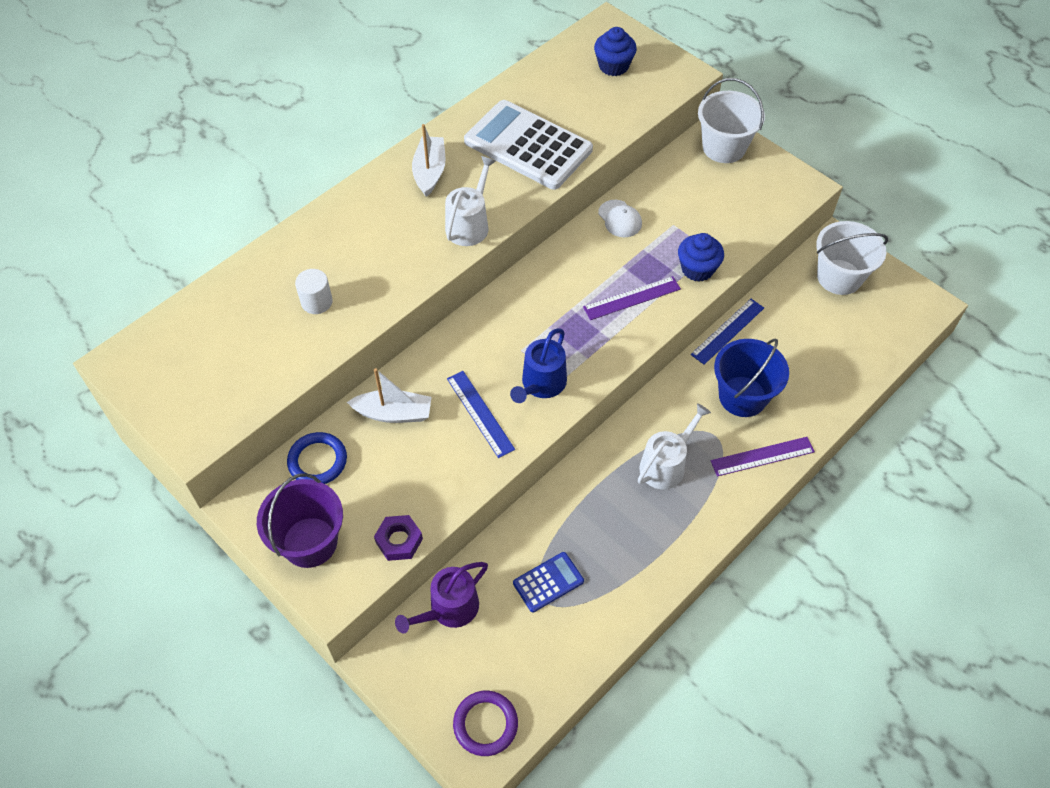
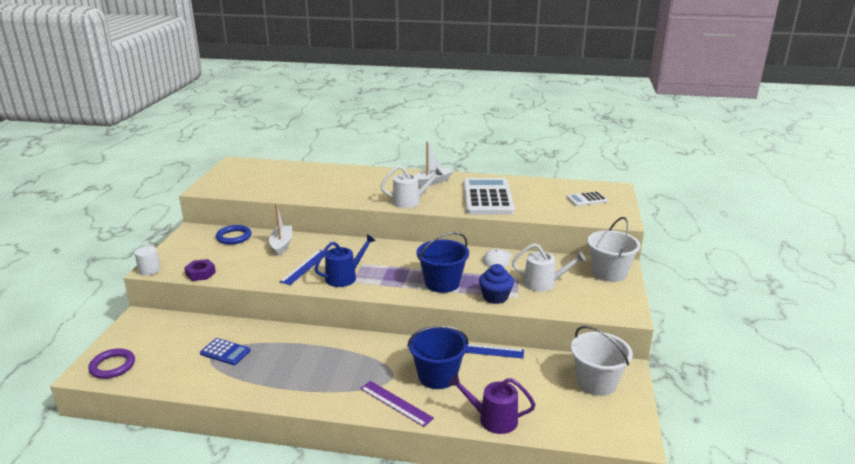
camera: 55 degrees right, 30 degrees down
purple bucket [257,473,343,568] -> none
white cylinder [295,269,333,314] -> white cylinder moved to [134,246,161,275]
white boat [347,368,431,423] -> white boat turned 150 degrees counterclockwise [269,204,292,256]
purple watering can [395,562,488,634] -> purple watering can moved to [448,374,536,434]
blue watering can [510,328,567,403] -> blue watering can turned 150 degrees clockwise [314,234,376,287]
purple ruler [583,276,681,320] -> blue bucket [417,232,469,293]
blue cupcake [594,27,637,76] -> white calculator [566,191,608,206]
white watering can [638,403,711,489] -> white watering can moved to [512,243,586,292]

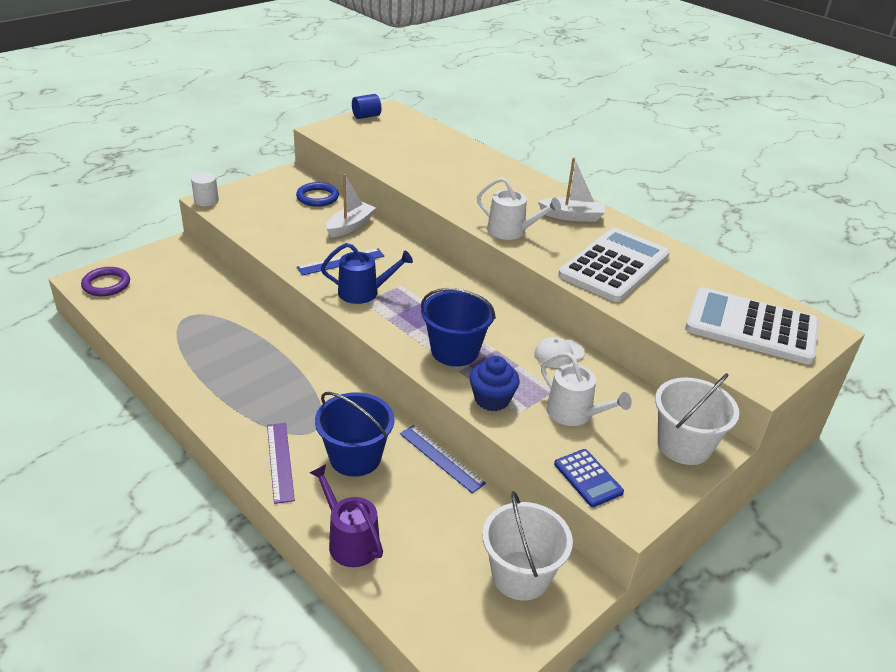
camera: 35 degrees right, 10 degrees up
purple nut [184,259,216,281] -> none
blue calculator [200,338,251,365] -> blue calculator moved to [554,449,624,507]
white calculator [566,191,608,206] -> white calculator [685,287,819,364], size x2.12
none -> blue cylinder [352,94,381,119]

